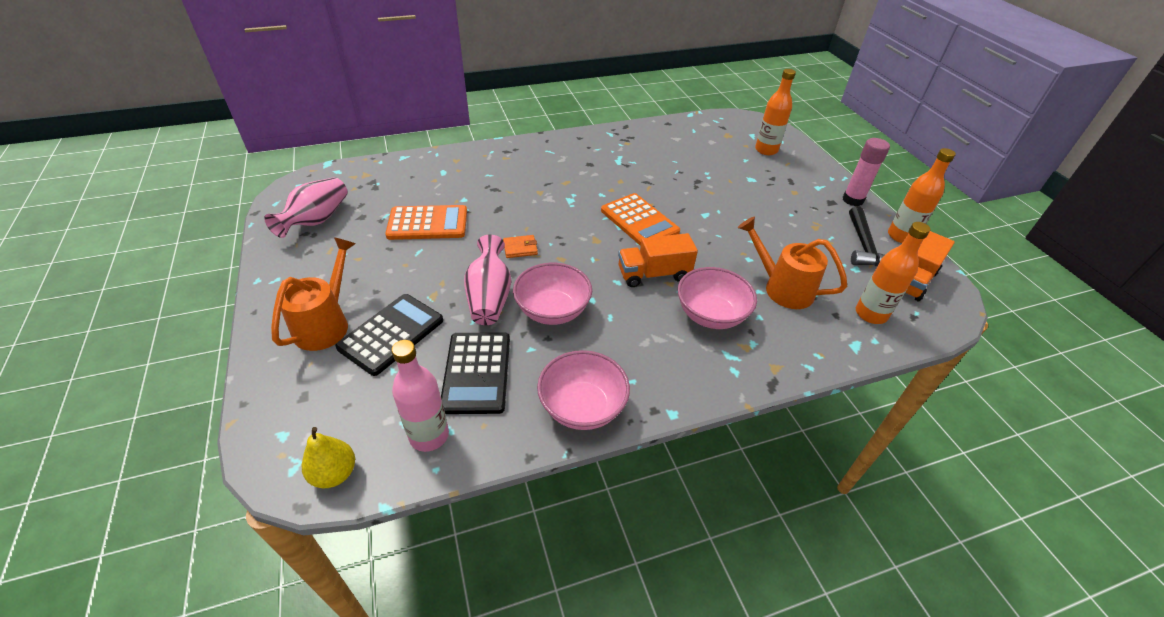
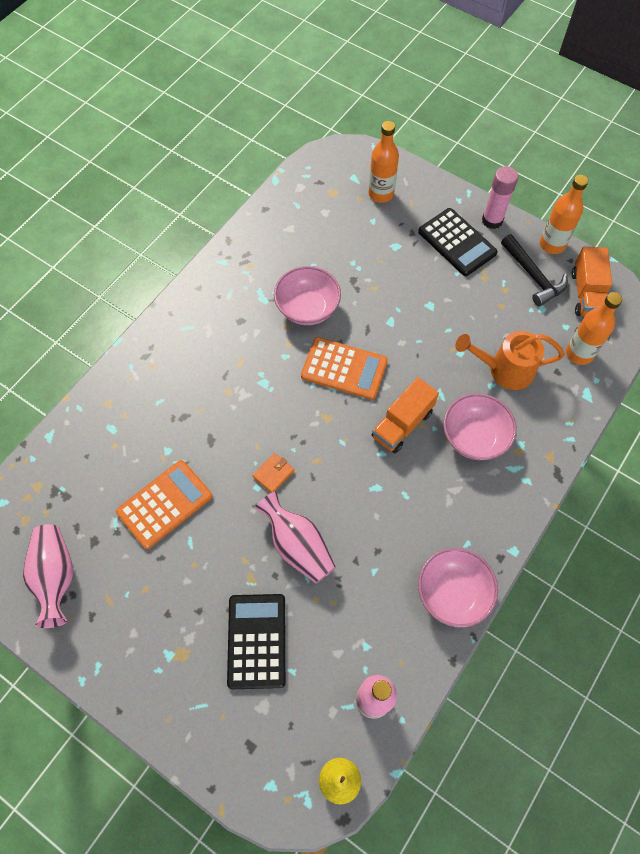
camera: 35 degrees left, 20 degrees up
orange watering can [271,237,356,351] -> none
black calculator [441,333,510,414] -> black calculator moved to [418,208,498,276]
pink bowl [513,263,592,325] -> pink bowl moved to [274,266,341,325]

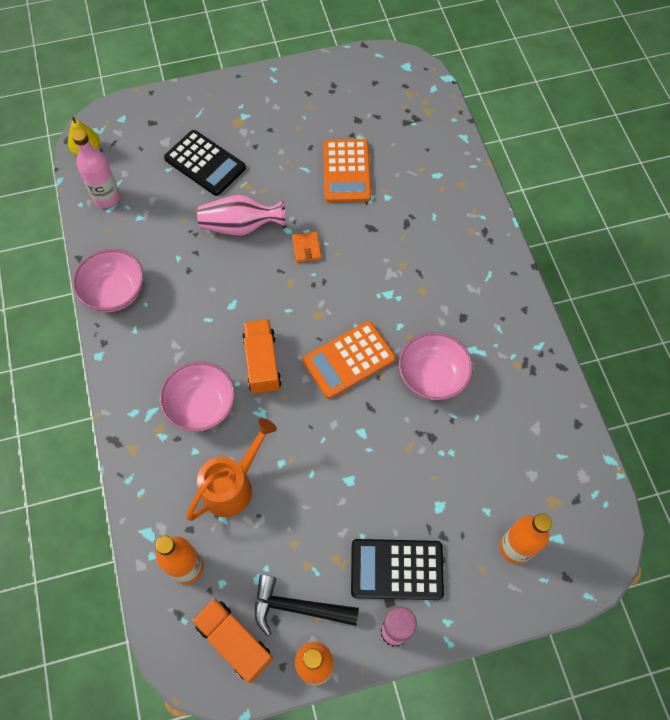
camera: 130 degrees right, 0 degrees up
pink vase [23,524,74,628] -> none

